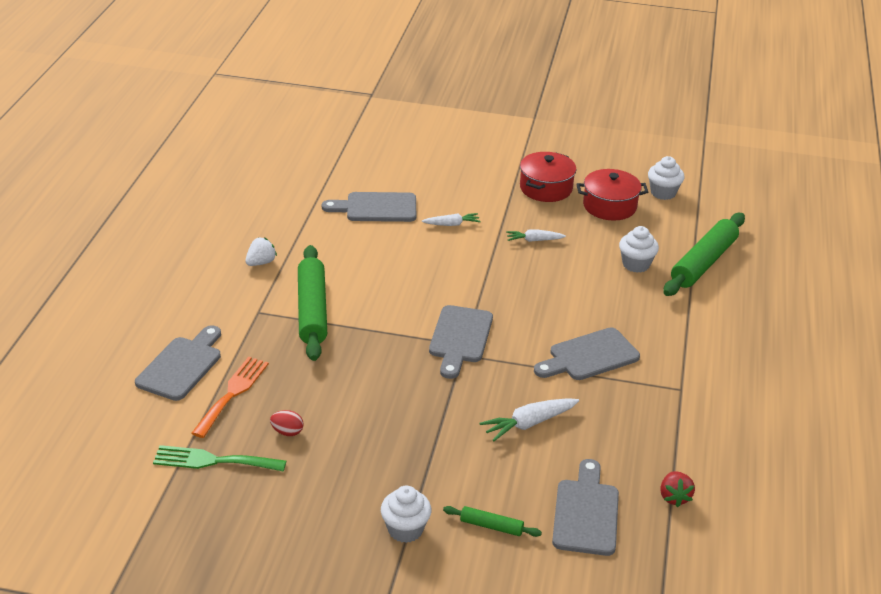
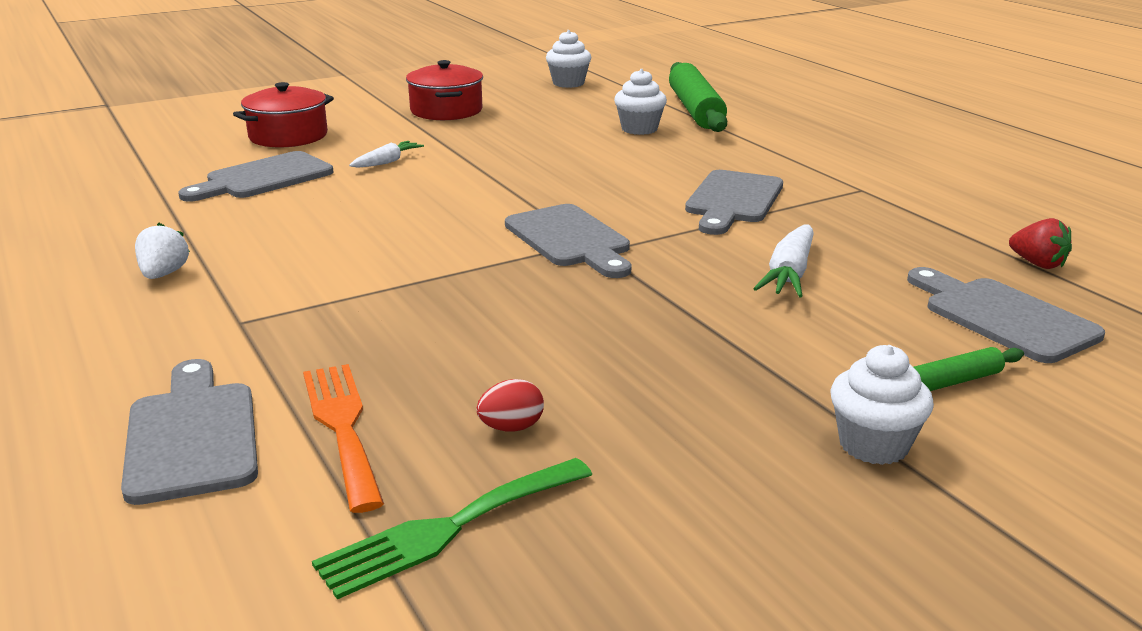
camera: 40 degrees left, 10 degrees down
green rolling pin [298,245,327,361] -> none
white carrot [506,230,566,242] -> none
red pot [576,169,648,221] -> red pot moved to [233,82,334,148]

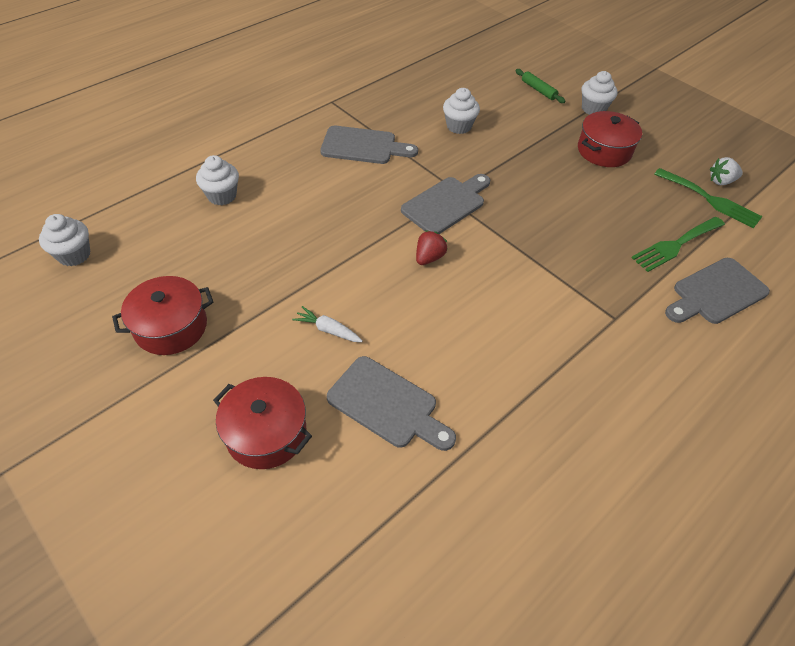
camera: 105 degrees left, 25 degrees up
white strawberry [135,223,190,279] -> white strawberry moved to [710,157,743,185]
orange fork [303,364,384,513] -> green fork [631,217,725,272]
red egg [476,379,544,432] -> none
green rolling pin [669,62,727,132] -> none
white carrot [753,224,814,297] -> white cupcake [443,88,480,134]
grey cutting board [907,267,1105,363] -> none
red strawberry [1009,218,1072,269] -> red strawberry moved to [416,230,448,265]
none -> red pot [578,111,642,167]

